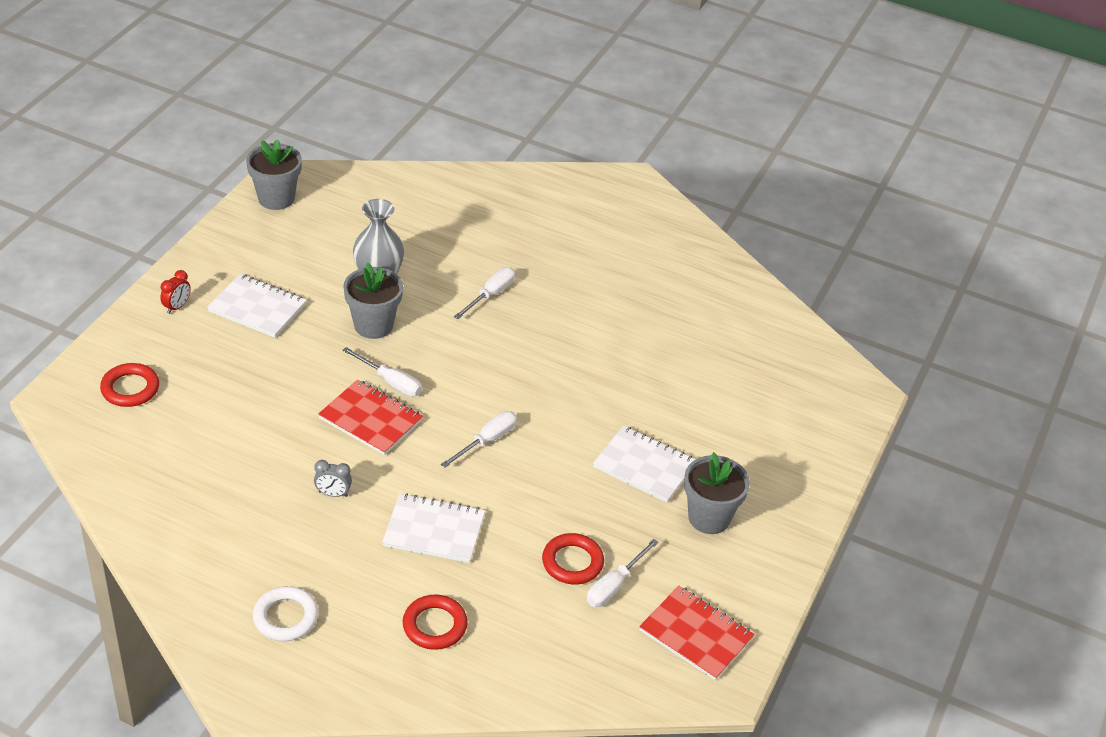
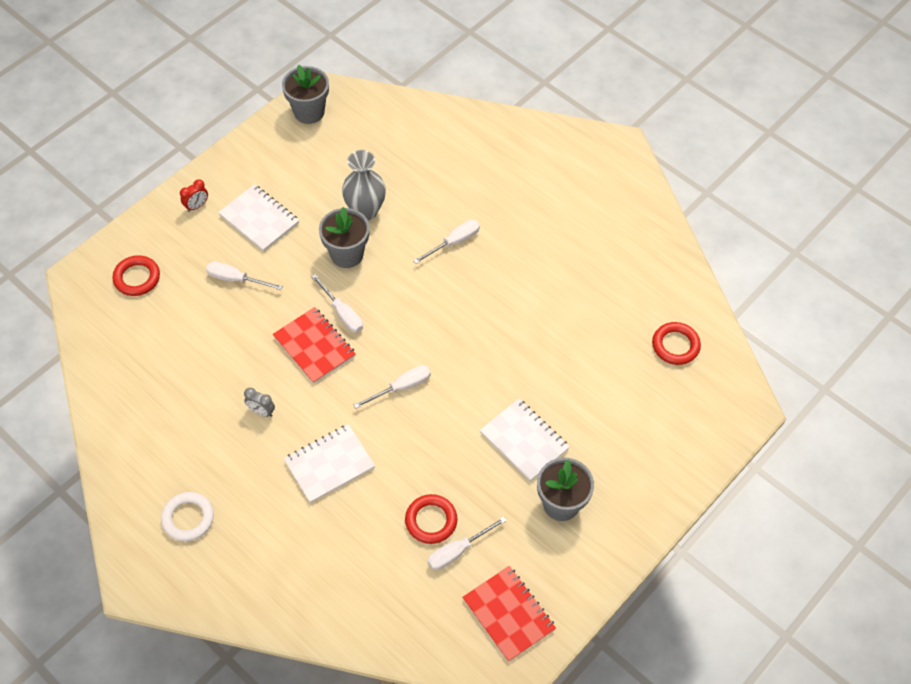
camera: 20 degrees right, 15 degrees up
white notebook [382,493,485,563] -> white notebook turned 60 degrees counterclockwise [284,424,375,503]
red ring [403,594,468,650] -> red ring moved to [652,322,701,365]
none -> white screwdriver [206,261,283,290]

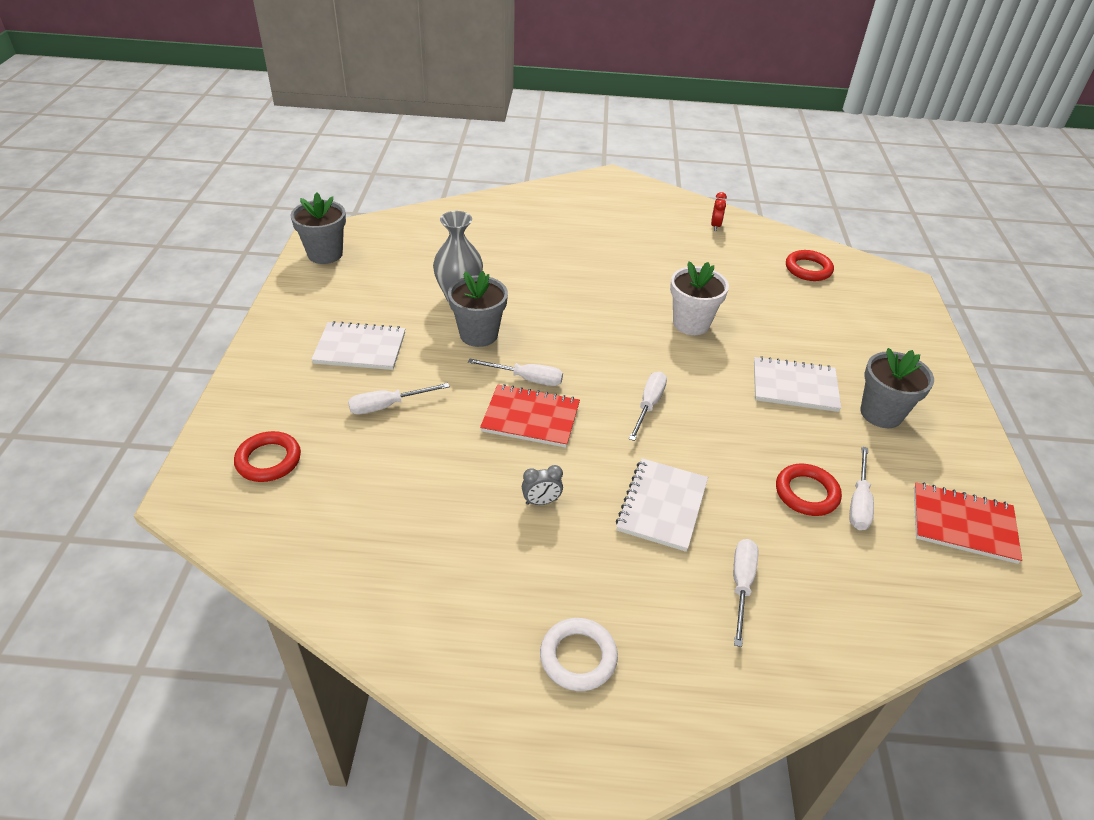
camera: 40 degrees left, 15 degrees down
red clock [180,179,208,212] -> red clock moved to [711,192,727,231]
white screwdriver [413,220,480,264] -> white screwdriver moved to [733,539,758,647]
none -> white flower pot [670,262,729,335]

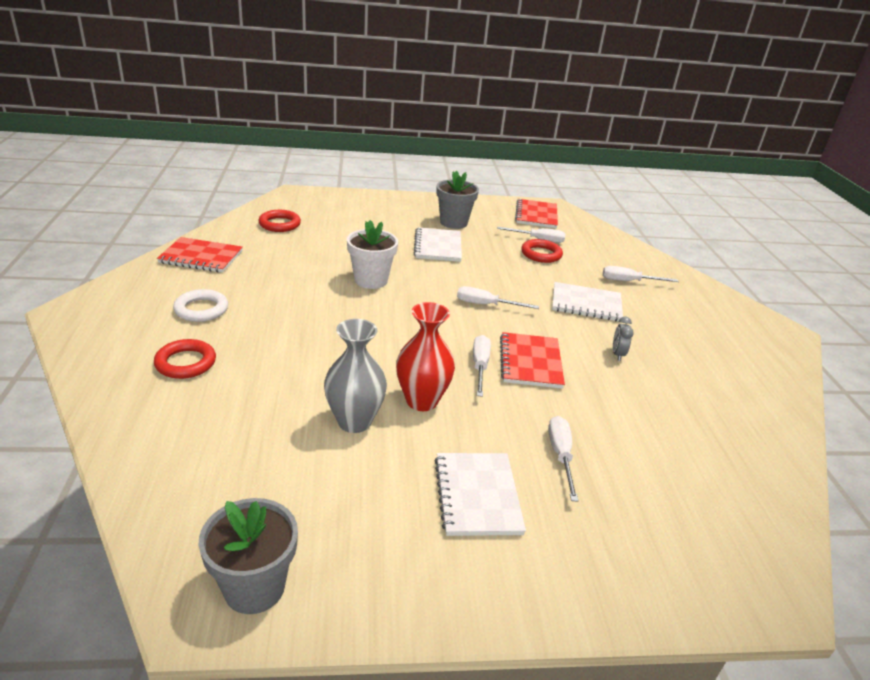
camera: 100 degrees left, 10 degrees down
red ring [234,431,301,482] -> red ring moved to [154,339,216,379]
white screwdriver [348,383,450,414] -> white screwdriver turned 150 degrees counterclockwise [548,416,578,501]
grey flower pot [448,271,508,347] -> red vase [396,302,455,411]
grey clock [522,465,563,505] -> grey clock turned 150 degrees counterclockwise [613,316,634,361]
white ring [540,618,618,691] -> white ring moved to [173,289,228,322]
red clock [711,192,727,231] -> red notebook [157,237,243,273]

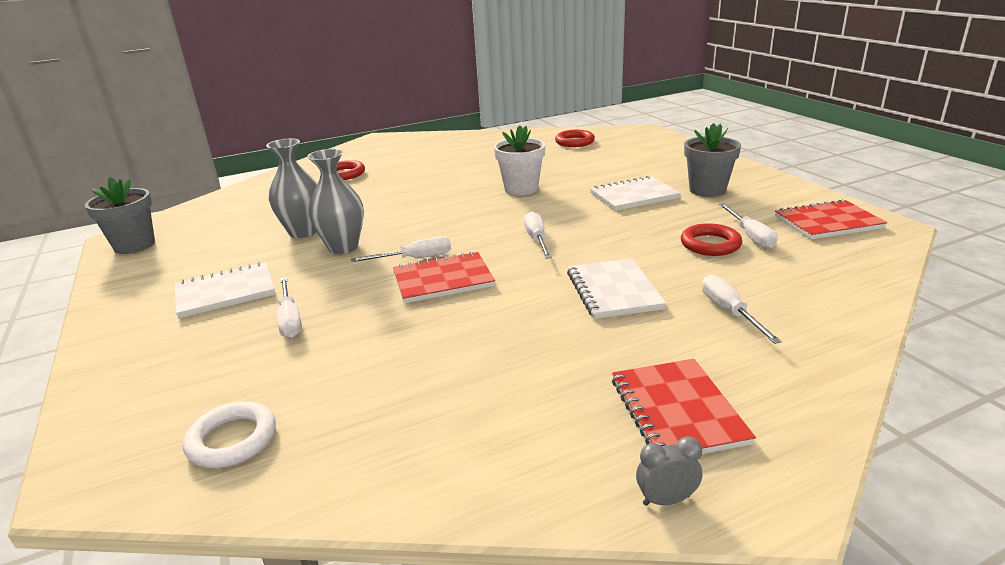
camera: 75 degrees right, 5 degrees down
red notebook [157,237,243,273] -> red notebook moved to [612,359,756,454]
white ring [173,289,228,322] -> white ring moved to [183,401,276,468]
red vase [396,302,455,411] -> grey vase [307,149,364,254]
white screwdriver [548,416,578,501] -> white screwdriver turned 90 degrees clockwise [277,277,302,338]
grey clock [613,316,634,361] -> grey clock moved to [636,436,702,506]

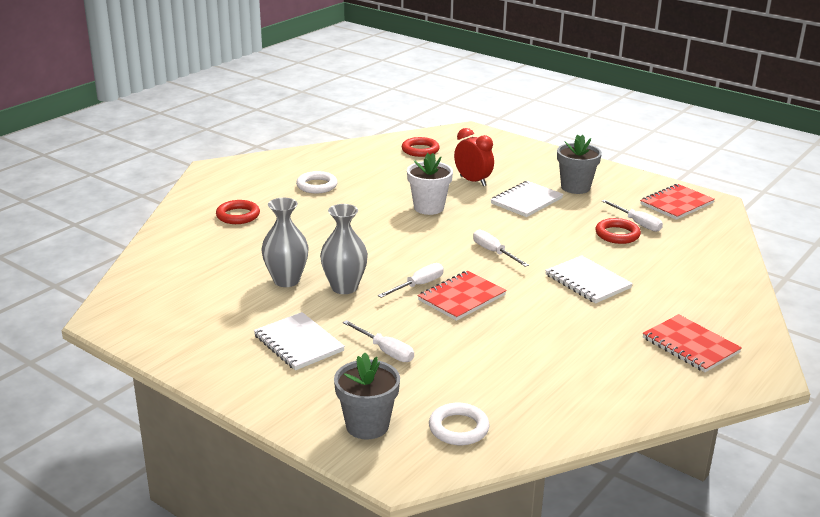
camera: 30 degrees left, 0 degrees up
grey flower pot [85,177,155,254] -> grey flower pot moved to [334,353,400,440]
white notebook [175,262,275,318] -> white notebook turned 75 degrees counterclockwise [254,312,345,370]
grey clock [636,436,702,506] -> none
white screwdriver [702,274,782,344] -> none
none -> white ring [296,171,338,194]
none -> red clock [454,128,494,186]

